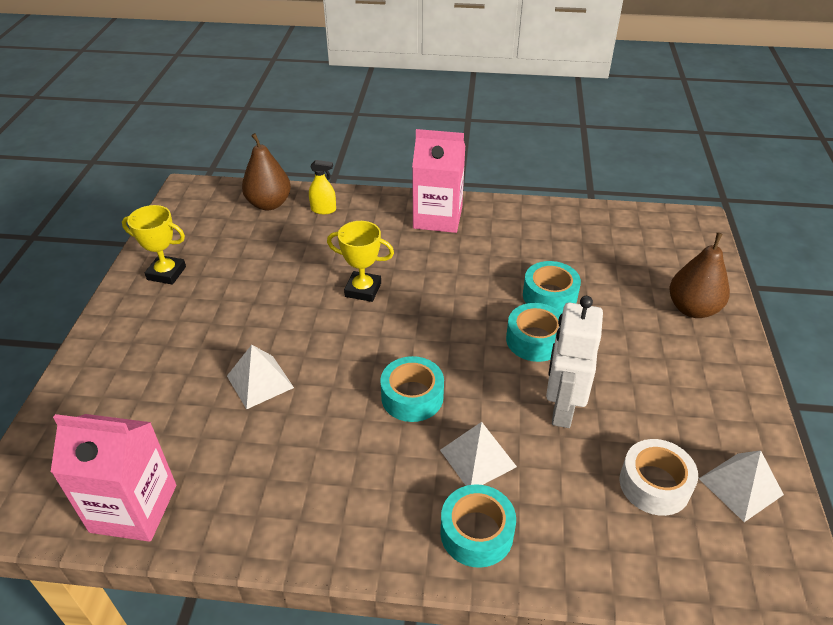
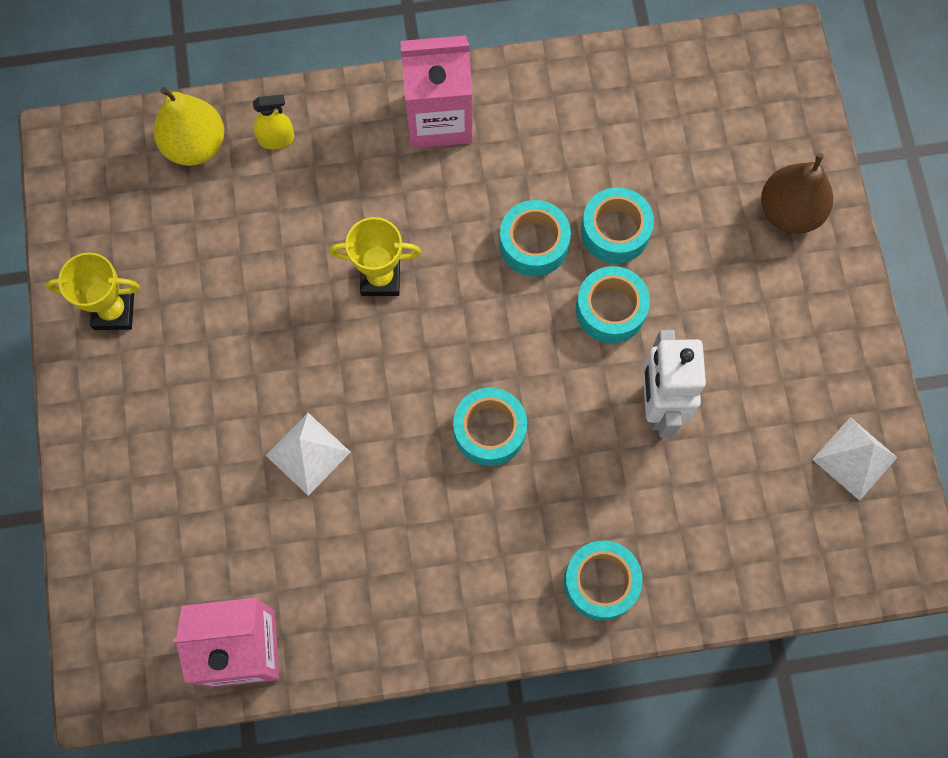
camera: 15 degrees left, 30 degrees up
brown pear [242,133,291,210] -> yellow pear [154,87,224,166]
white pyramid [440,422,517,486] -> none
white tape [620,439,698,516] -> none
none -> turquoise tape [499,200,571,276]

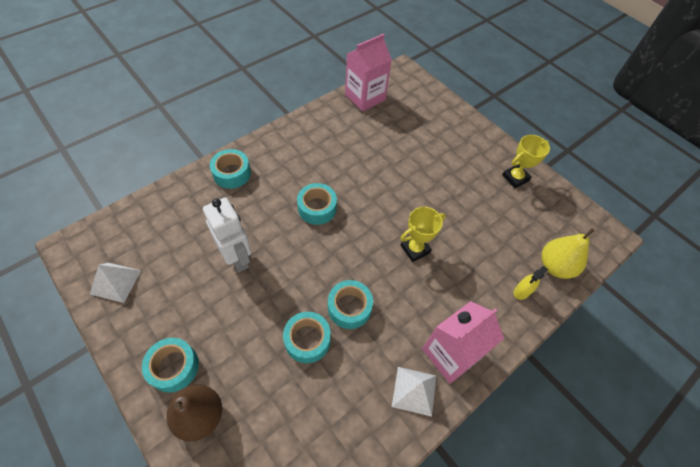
camera: 145 degrees right, 15 degrees down
white pyramid [265,413,351,496] -> white pyramid moved to [392,367,436,417]
turquoise tape [576,266,650,343] -> turquoise tape moved to [142,338,199,392]

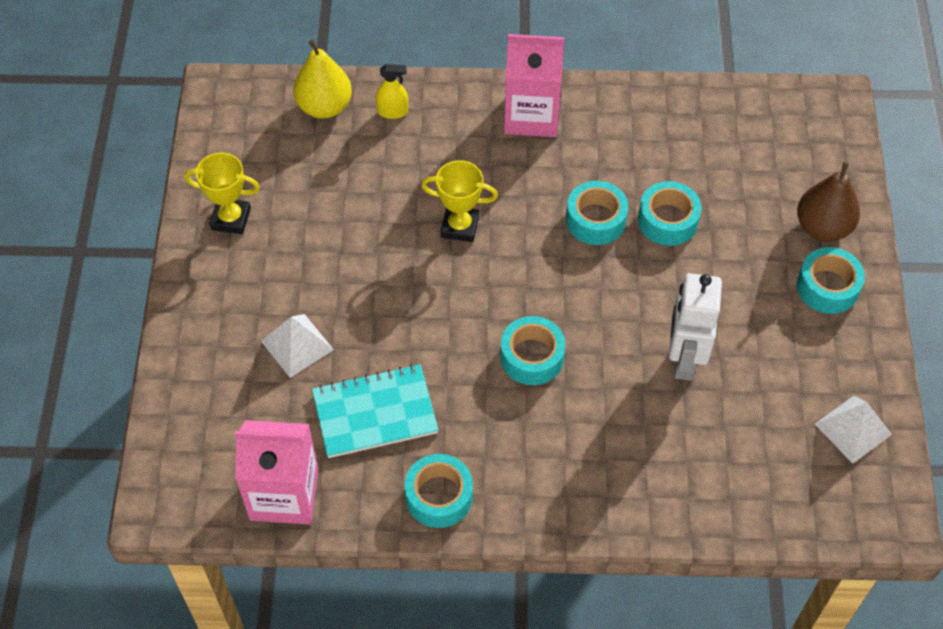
camera: 135 degrees left, 0 degrees up
turquoise tape [210,149,251,189] -> turquoise tape moved to [405,454,473,528]
white pyramid [392,367,436,417] -> white pyramid moved to [261,314,334,378]
none -> turquoise notebook [312,364,438,458]

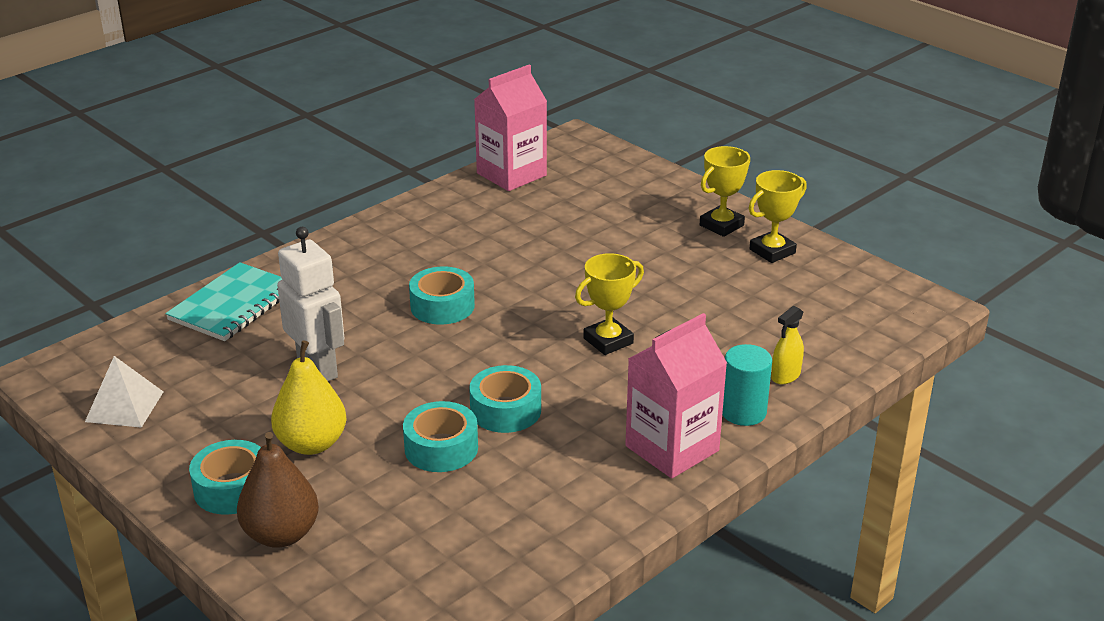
camera: 135 degrees right, 25 degrees down
white pyramid [261,314,334,378] -> none
yellow pear [293,40,352,119] -> yellow pear moved to [271,341,347,455]
turquoise notebook [312,364,438,458] -> turquoise notebook moved to [165,262,282,341]
turquoise tape [405,454,473,528] -> none
none -> yellow trophy [700,146,750,237]
none -> turquoise cylinder [722,344,772,426]

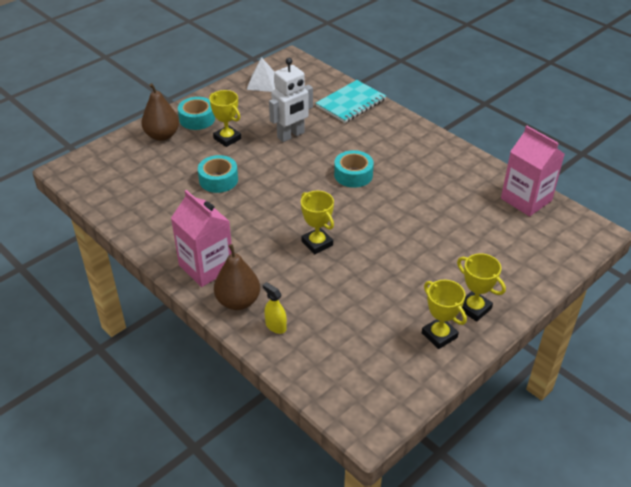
camera: 90 degrees right, 10 degrees up
turquoise notebook [165,262,282,341] -> turquoise notebook turned 75 degrees counterclockwise [316,80,386,123]
yellow pear [271,341,347,455] -> yellow trophy [209,90,241,147]
turquoise tape [469,365,541,433] -> none
turquoise cylinder [722,344,772,426] -> brown pear [214,244,260,310]

